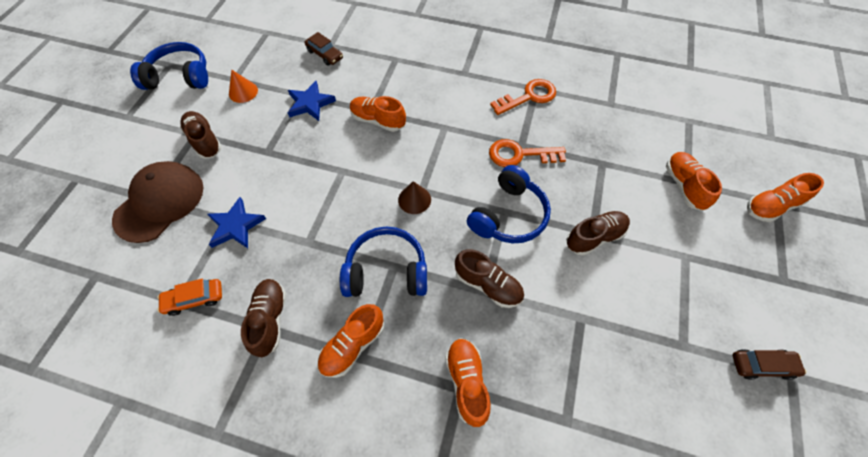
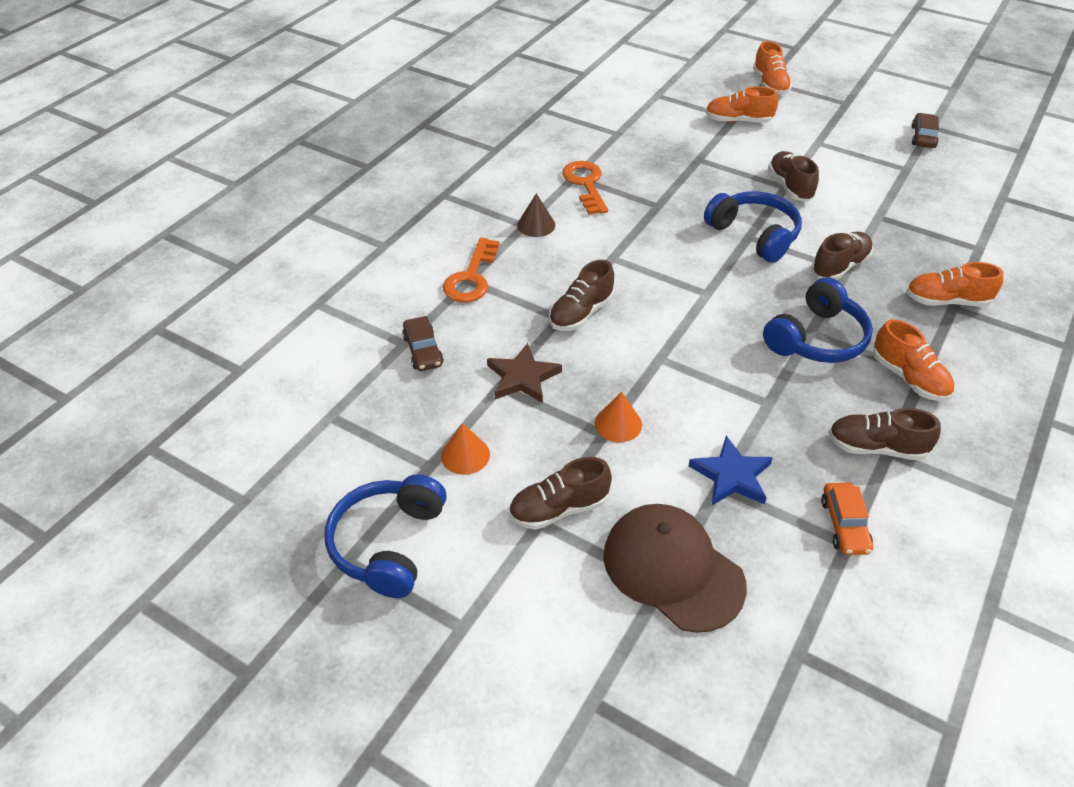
camera: 75 degrees left, 15 degrees down
blue star [288,81,336,121] -> brown star [487,343,562,403]
brown car [305,32,343,66] -> brown car turned 105 degrees clockwise [402,316,444,371]
blue headphones [340,227,427,297] -> blue headphones turned 150 degrees counterclockwise [763,277,873,363]
orange shoe [350,96,406,132] -> brown shoe [549,260,614,331]
brown cone [398,181,431,214] -> brown cone moved to [517,193,555,237]
orange key [489,139,566,167] -> orange key moved to [443,238,500,302]
none -> orange cone [595,392,642,442]

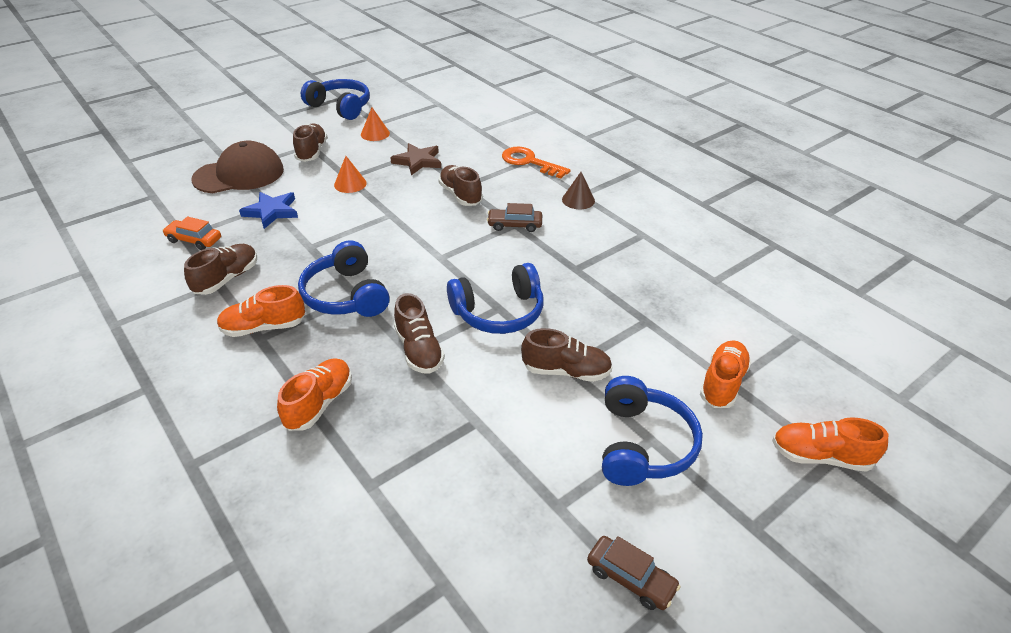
camera: 110 degrees right, 5 degrees down
brown car [402,316,444,371] -> brown car moved to [487,203,542,232]
orange key [562,161,608,214] -> none
none -> blue headphones [602,376,703,486]

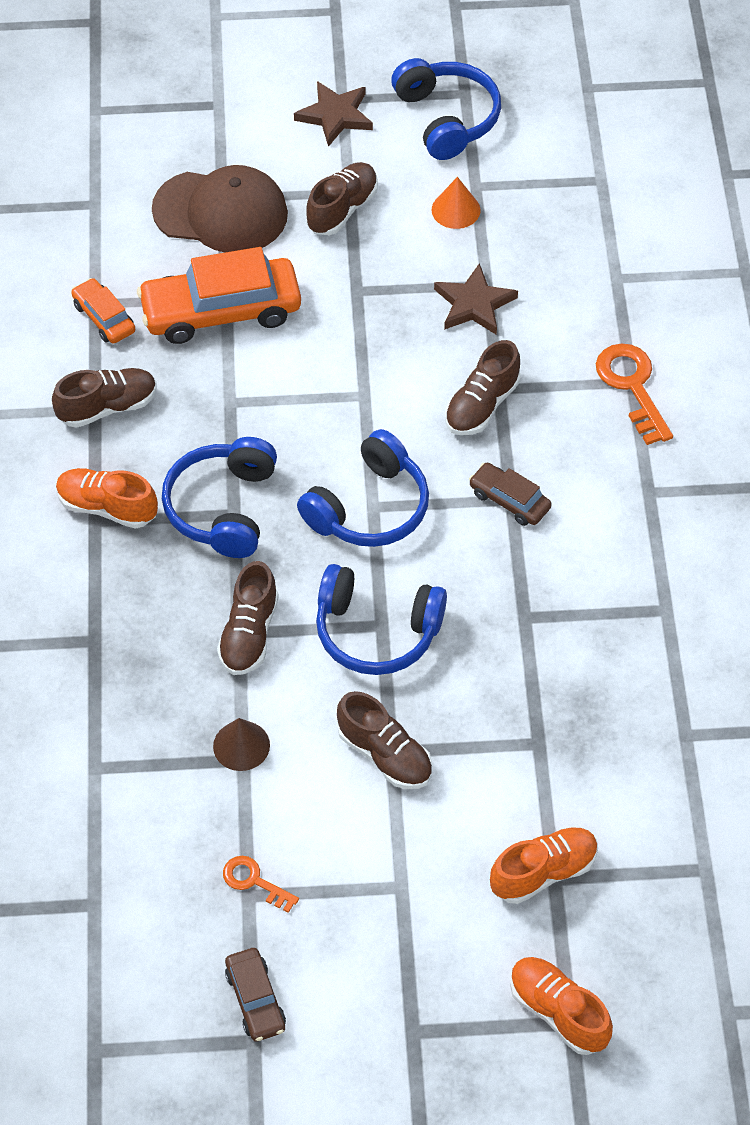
camera: 35 degrees right, 15 degrees up
blue star [239,192,298,229] -> orange car [137,247,301,344]
orange shoe [277,358,352,431] -> none
orange cone [334,156,367,193] -> none
brown shoe [438,165,483,206] -> brown shoe turned 150 degrees counterclockwise [445,340,520,435]
brown cone [562,172,595,209] -> brown cone moved to [213,718,270,771]
blue headphones [602,376,703,486] -> blue headphones moved to [297,429,429,547]
none -> orange key [223,856,299,913]
none -> brown star [294,81,373,147]

